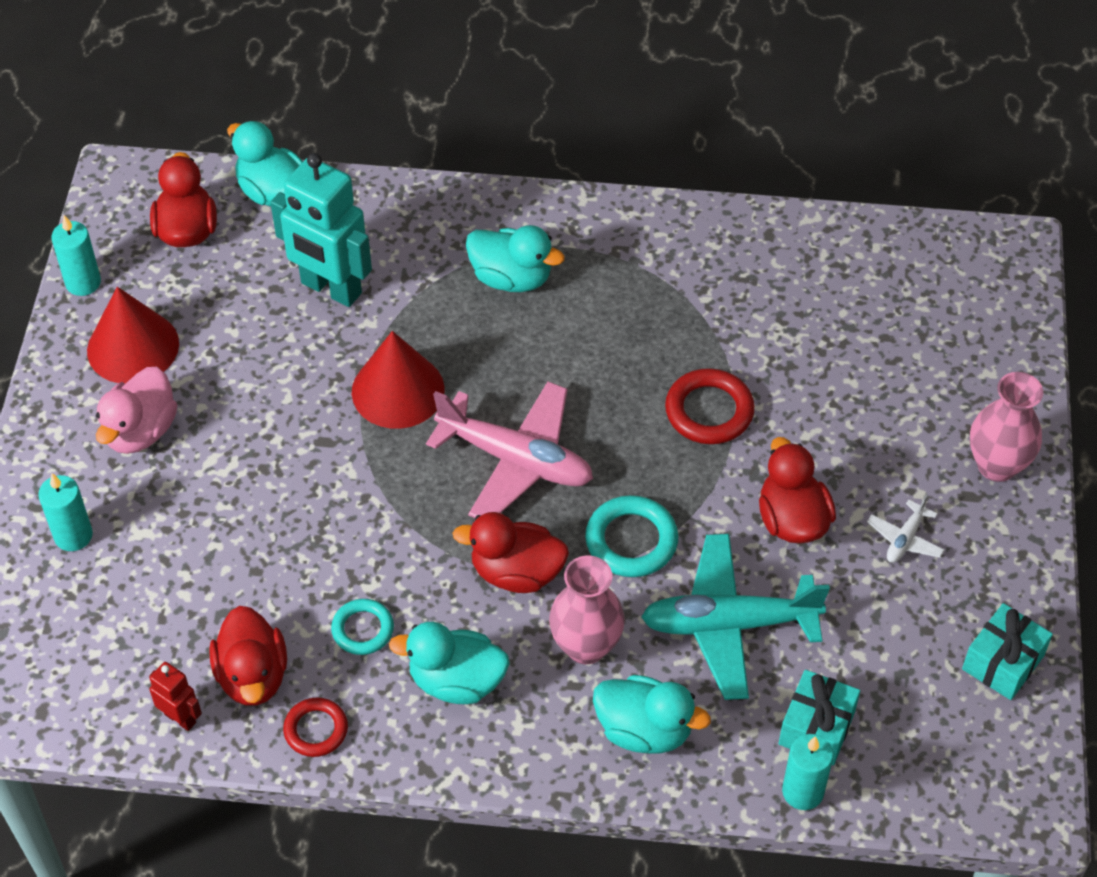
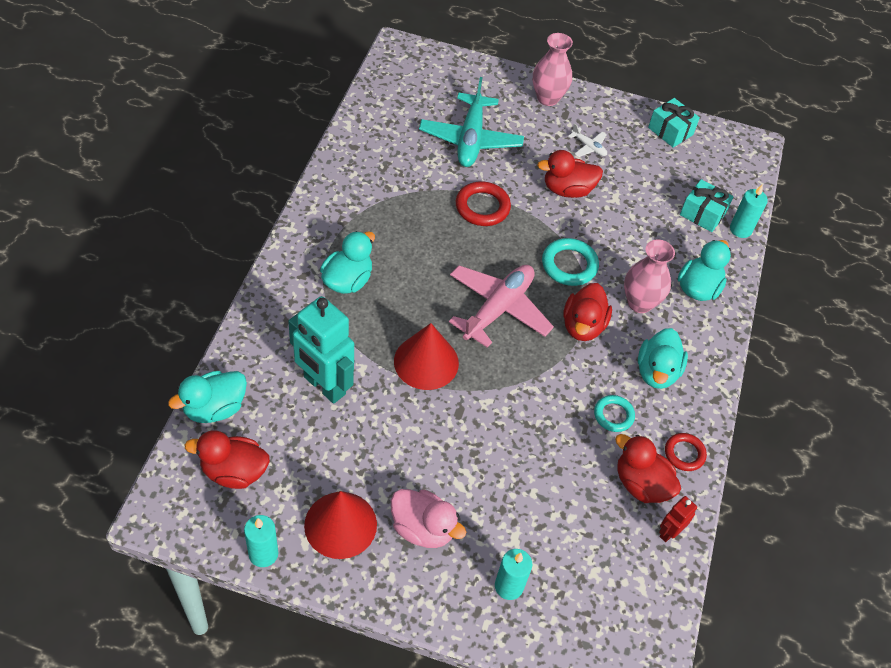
camera: 85 degrees left, 0 degrees up
red duck [209,606,287,706] -> red duck turned 135 degrees counterclockwise [615,434,681,503]
turquoise robot [270,153,372,307] -> turquoise robot turned 90 degrees clockwise [288,296,354,404]
turquoise plane [641,534,830,700] -> turquoise plane moved to [419,77,524,167]

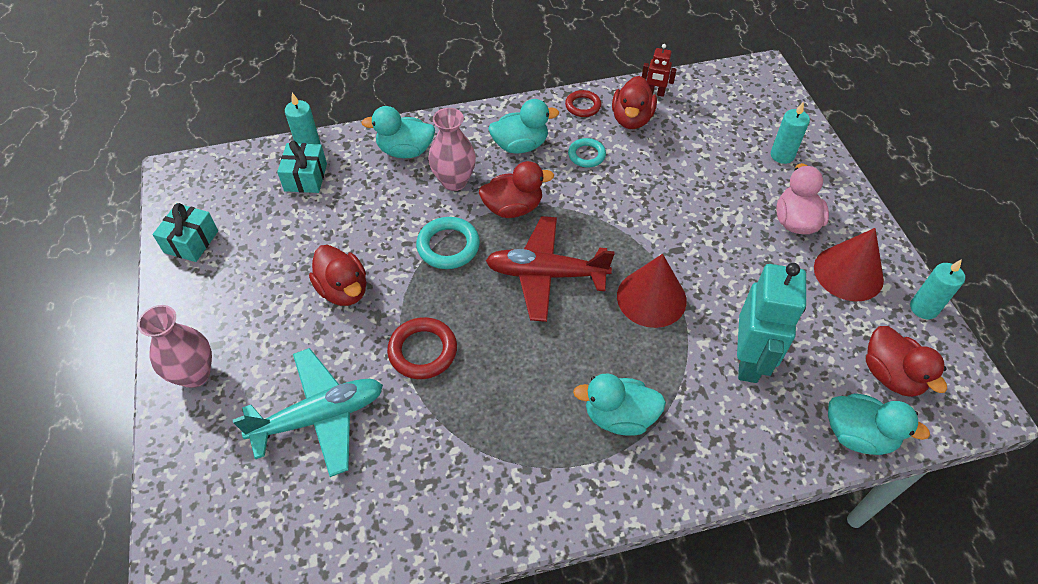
camera: 115 degrees left, 0 degrees up
pink plane [449,265,554,348] -> red plane [485,216,615,322]
white plane [568,123,607,157] -> none

